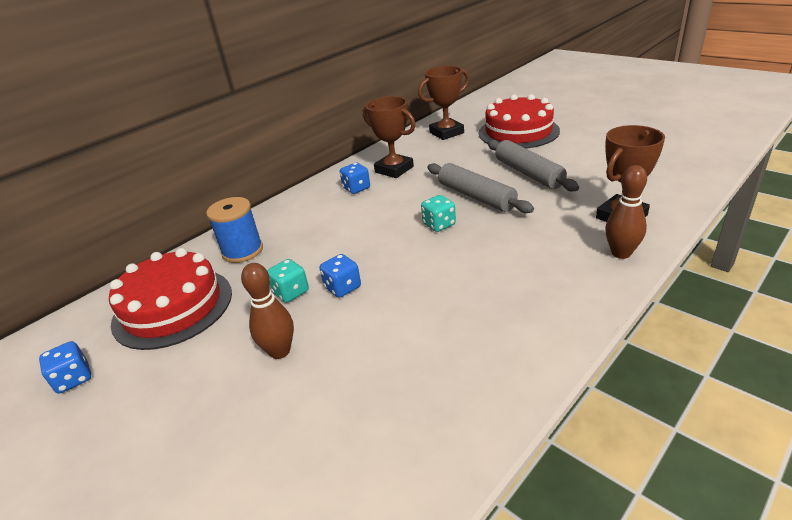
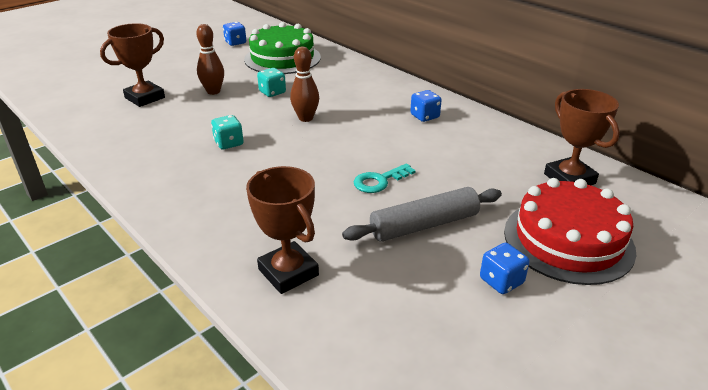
camera: 90 degrees right, 0 degrees up
red cake [109,248,232,350] -> green cake [244,22,321,74]
blue spool [206,197,263,263] -> none
blue dice [319,254,361,298] -> blue dice moved to [480,243,530,294]
brown trophy [363,96,416,178] -> brown trophy moved to [100,23,165,107]
turquoise dice [421,195,456,232] -> turquoise dice moved to [211,115,244,149]
grey rolling pin [428,163,534,213] -> turquoise key [354,163,416,193]
brown bowling pin [605,165,647,259] -> brown bowling pin moved to [290,47,319,122]

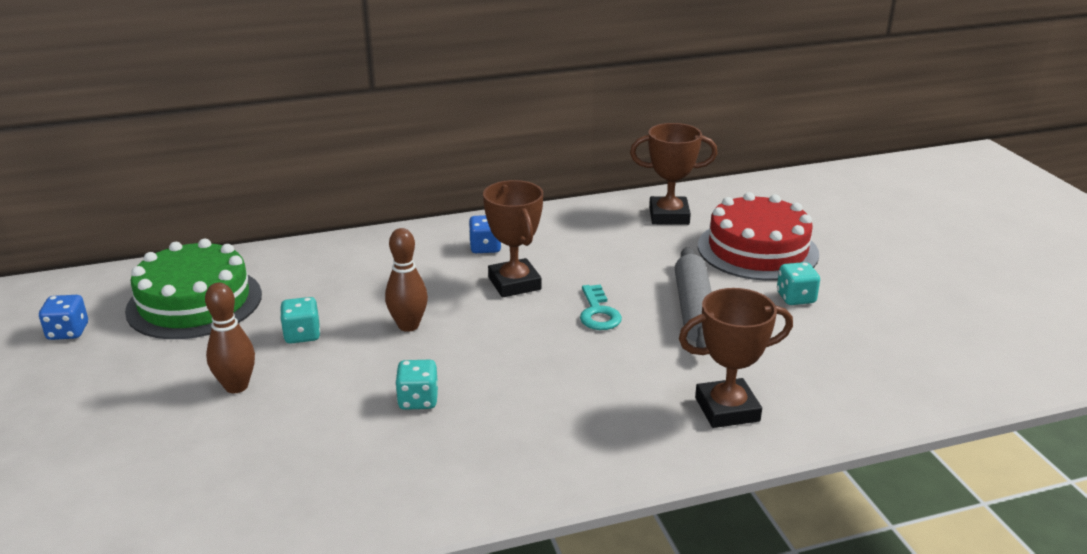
camera: 65 degrees left, 5 degrees down
brown trophy [100,23,165,107] -> brown trophy moved to [483,180,543,297]
blue dice [480,243,530,294] -> turquoise dice [777,262,820,305]

